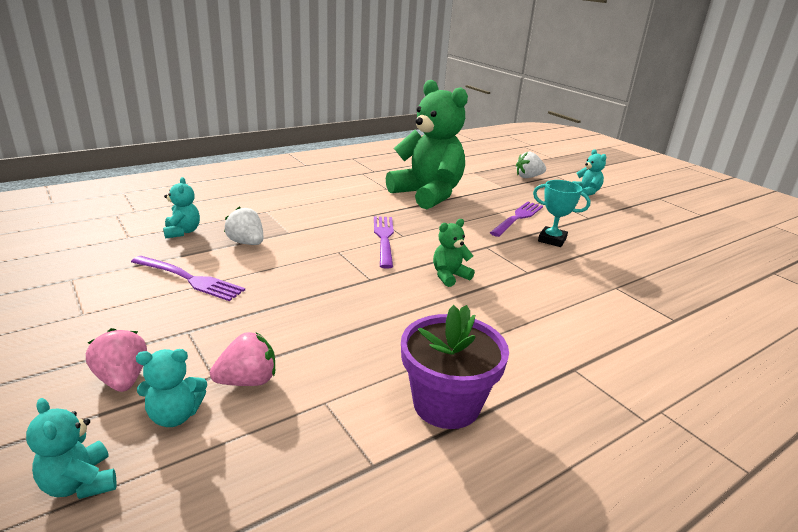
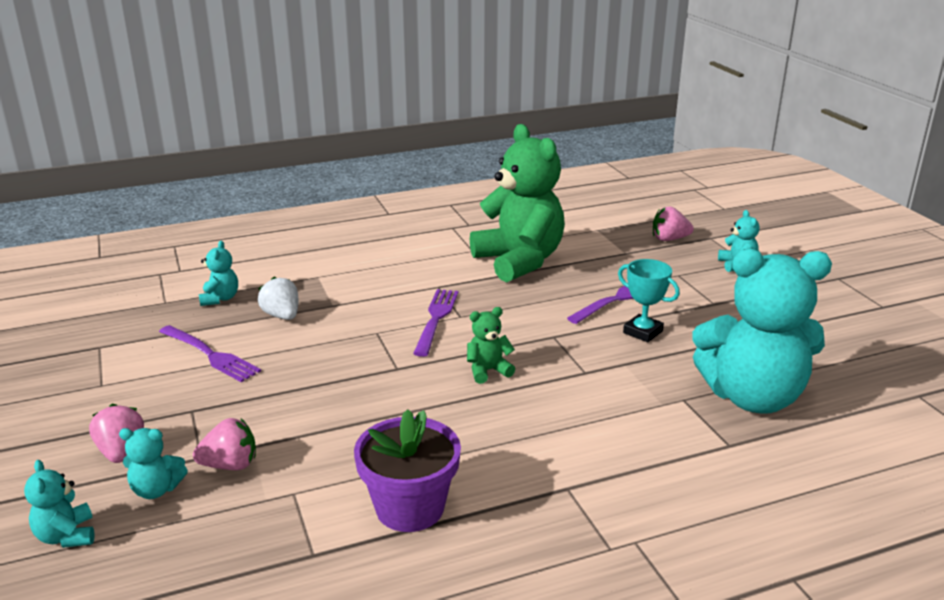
camera: 15 degrees right, 0 degrees up
white strawberry [516,152,546,178] -> pink strawberry [653,207,694,241]
none -> turquoise teddy bear [692,249,832,414]

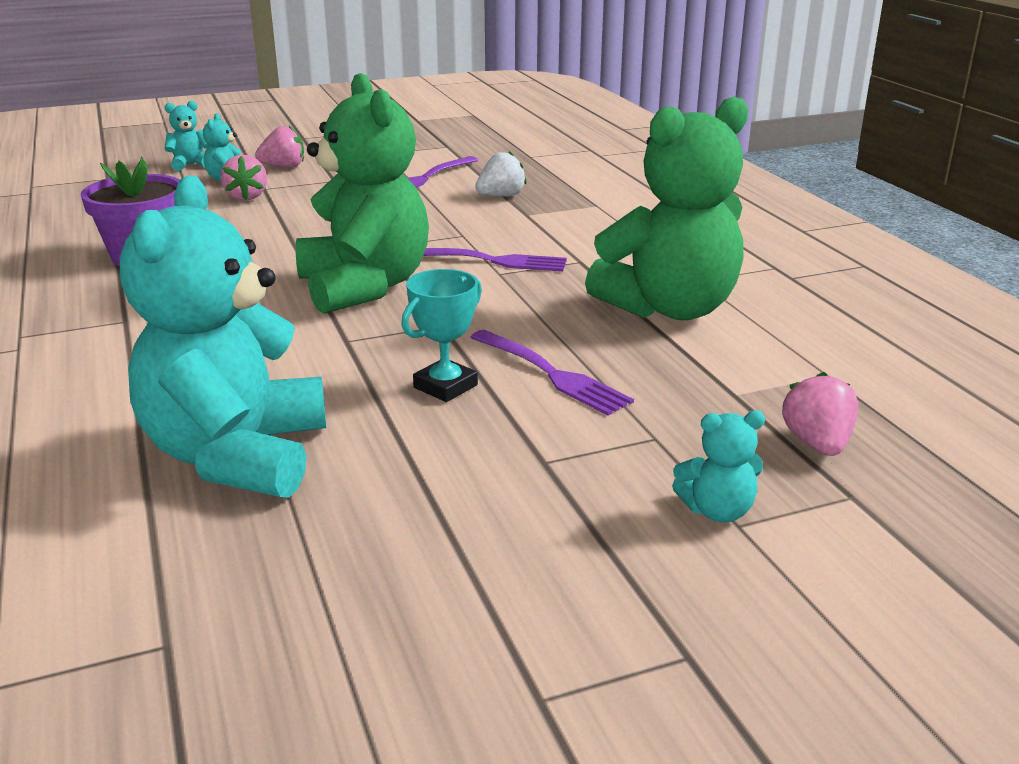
camera: 90 degrees right, 0 degrees up
turquoise teddy bear [199,241,238,306] -> none
green teddy bear [467,307,515,384] -> green teddy bear [296,73,429,314], size x2.43

